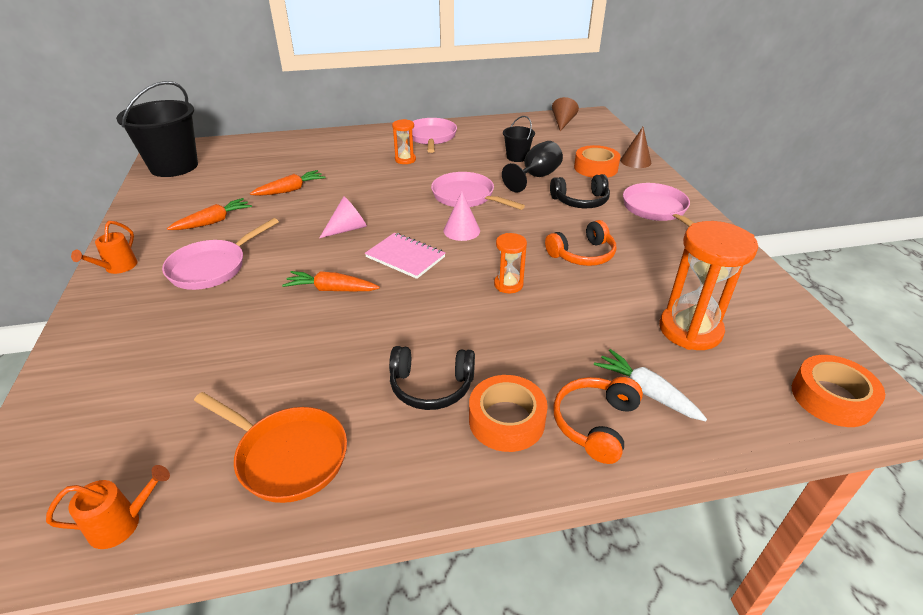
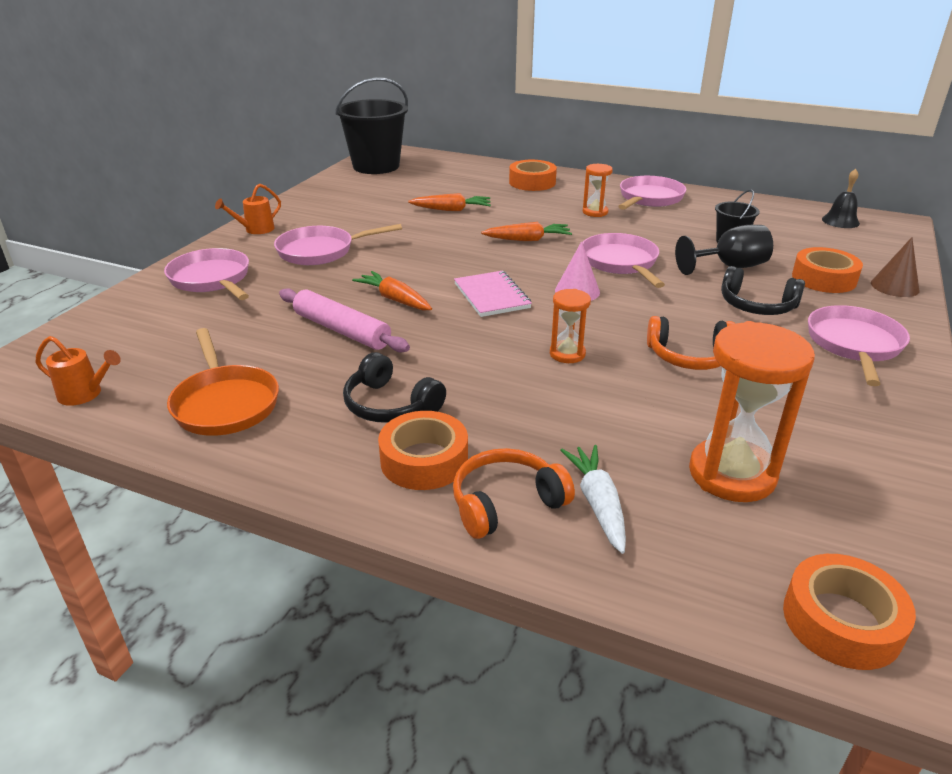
camera: 35 degrees right, 5 degrees down
orange carrot [167,198,252,230] -> orange carrot moved to [481,222,572,241]
pink cone [319,196,367,238] -> none
brown cone [552,97,579,131] -> black bell [822,169,860,228]
none -> pink pan [164,248,249,300]
none -> pink rolling pin [279,288,410,353]
none -> orange tape [509,160,557,191]

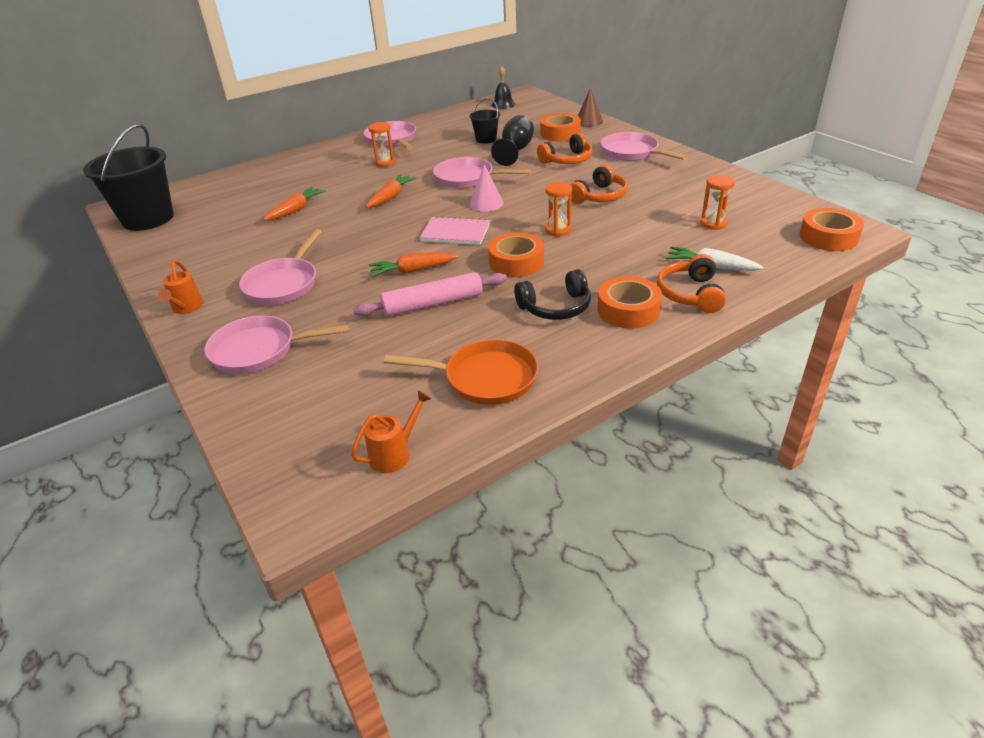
camera: 55 degrees left, 5 degrees up
orange tape [509,160,557,191] -> orange tape moved to [488,232,544,277]
orange hourglass [689,321,815,502] -> orange hourglass [700,175,735,230], size x0.53
black headphones [721,266,805,315] -> orange headphones [537,133,593,164]

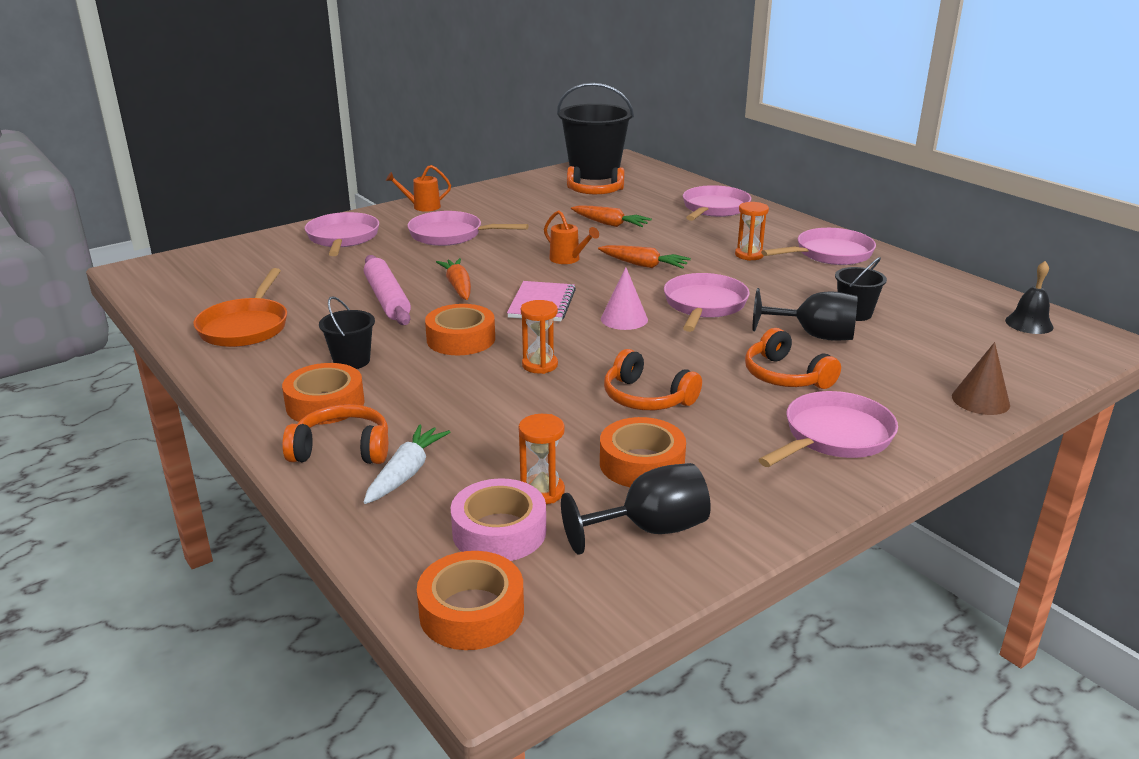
camera: 85 degrees right, 10 degrees down
orange watering can [351,390,432,473] -> orange watering can moved to [544,210,599,264]
black headphones [514,269,591,320] -> black bucket [319,296,375,369]
orange tape [540,113,581,141] -> orange tape moved to [600,417,686,487]
none -> pink tape [450,478,546,561]
none -> black goblet [561,463,711,555]
none -> orange headphones [567,166,624,194]
none -> pink pan [683,185,751,221]

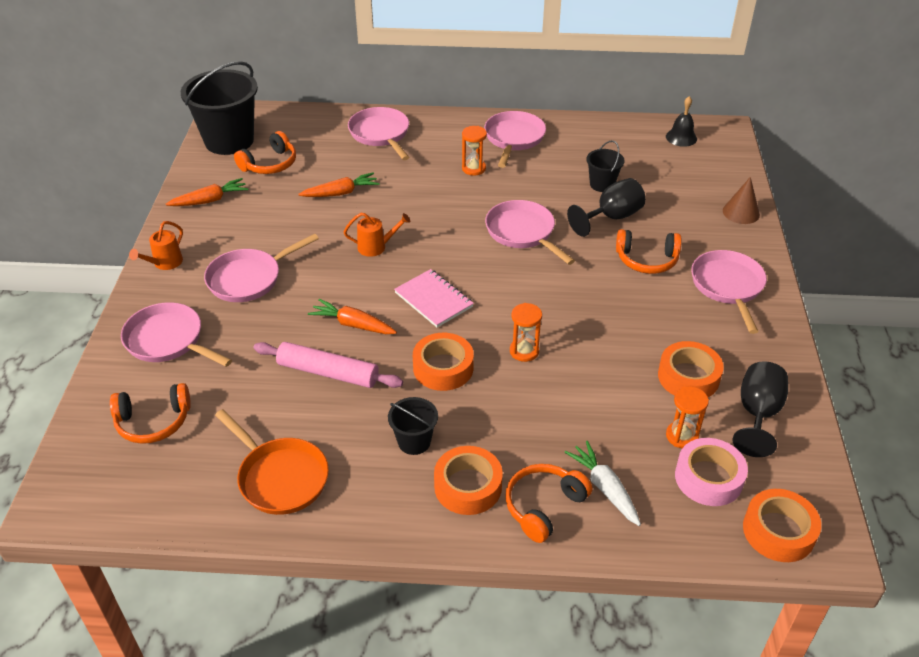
camera: 50 degrees left, 15 degrees up
orange carrot [598,245,691,269] -> orange carrot moved to [166,178,248,206]
pink cone [601,267,648,330] -> none
orange headphones [604,349,702,410] -> orange headphones moved to [110,383,191,444]

